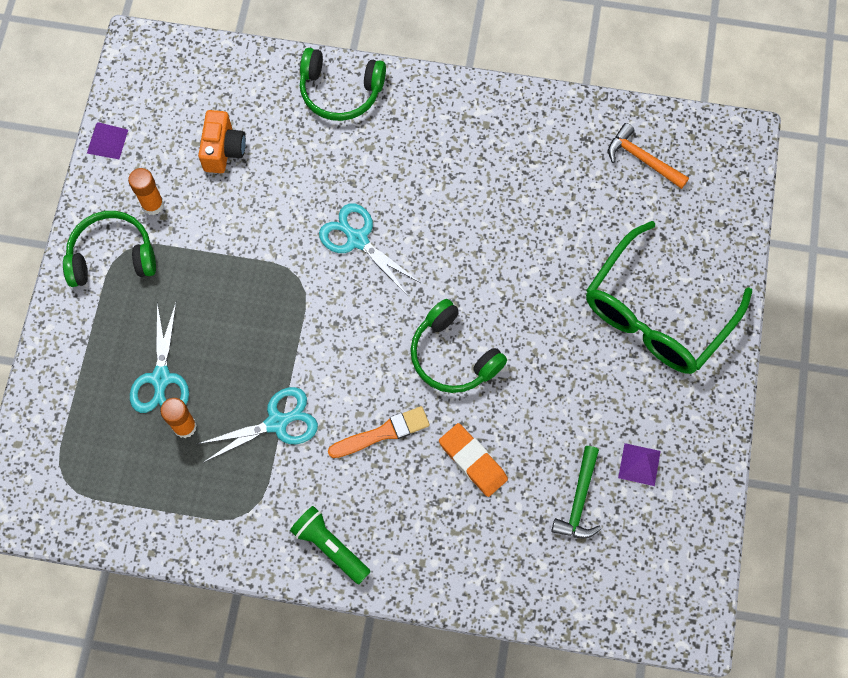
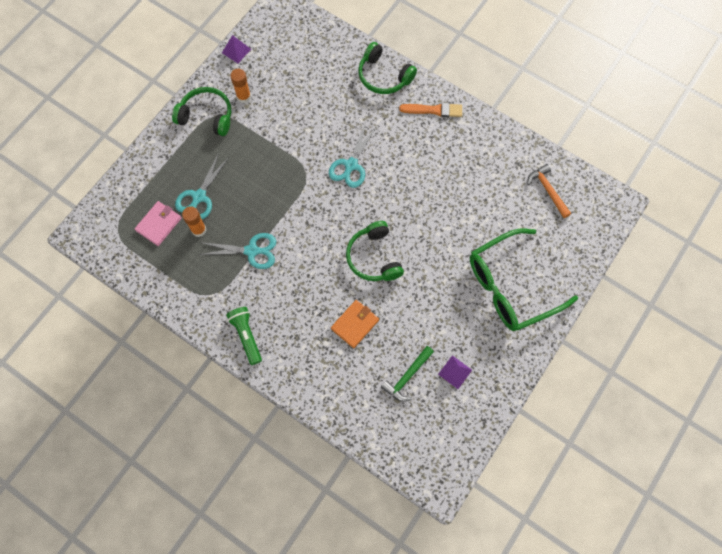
camera: 25 degrees right, 0 degrees up
orange camera [198,110,246,173] -> none
turquoise scissors [319,203,420,296] -> turquoise scissors turned 135 degrees counterclockwise [329,123,377,188]
orange brush [328,406,430,458] -> orange brush moved to [399,103,462,117]
orange eraser [439,423,508,497] -> orange wallet [331,300,379,348]
none -> pink wallet [135,201,182,246]

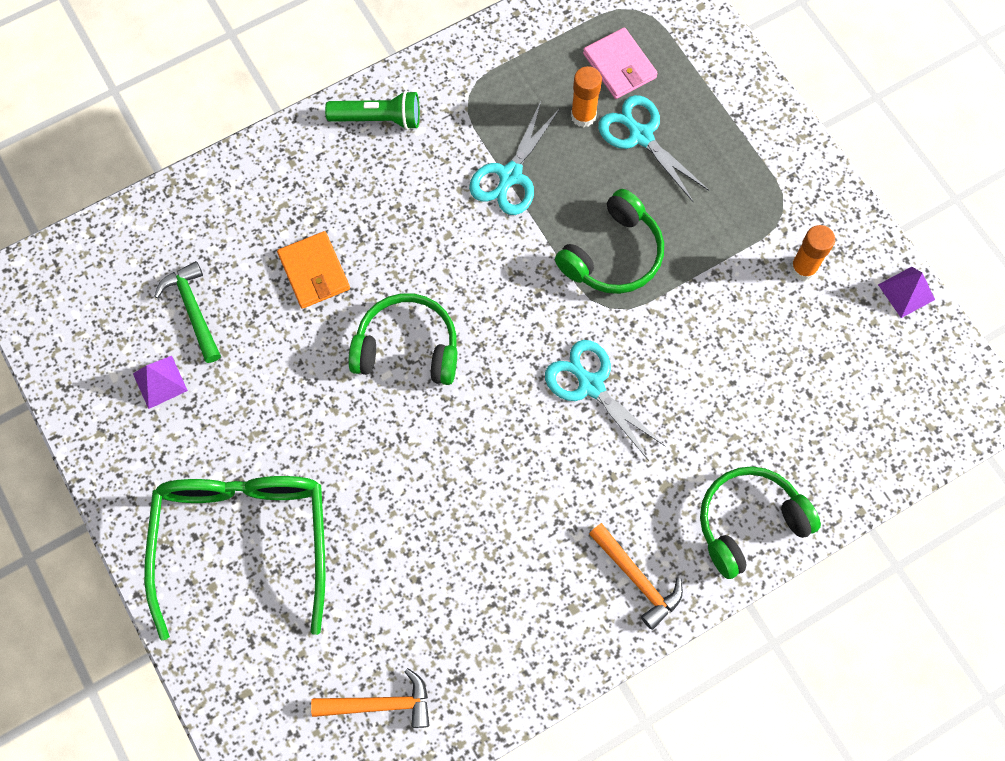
camera: 115 degrees right, 0 degrees up
green headphones [172,87,231,136] -> green headphones moved to [555,189,664,294]
orange brush [399,103,462,117] -> orange hammer [589,523,683,630]

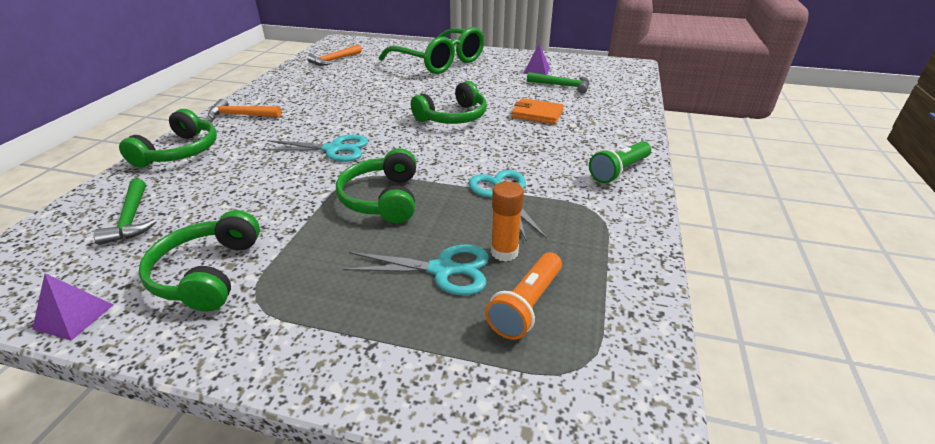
camera: 135 degrees right, 35 degrees down
pink wallet [583,27,658,99] -> orange flashlight [485,252,562,340]
orange glue stick [790,225,835,281] -> green headphones [139,210,260,312]
none -> green hammer [93,179,157,245]

